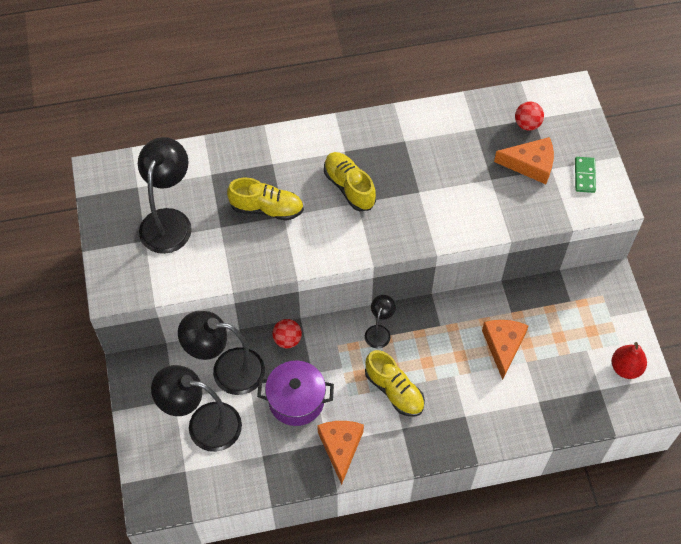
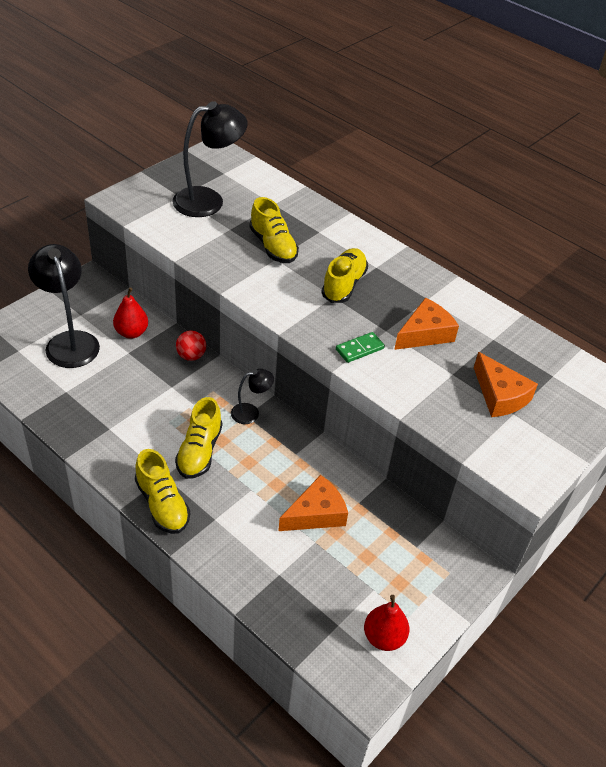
camera: 50 degrees right, 15 degrees down
black lamp [178,311,265,395] -> red pear [113,287,148,339]
purple pot [257,360,334,426] -> none
orange cheese [317,421,364,485] -> orange cheese moved to [394,298,459,350]
red ball [515,102,544,131] -> none
green domino [575,157,596,193] -> green domino moved to [336,332,385,363]
none -> yellow shoe [135,449,190,534]

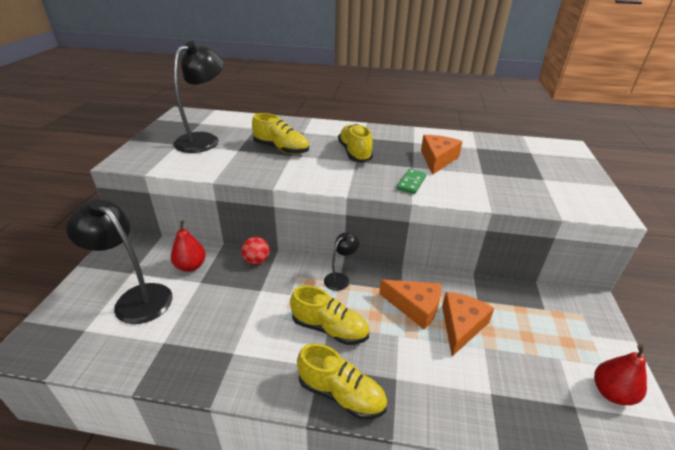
camera: 30 degrees left, 10 degrees down
yellow shoe [175,397,222,479] -> yellow shoe turned 45 degrees counterclockwise [290,285,369,345]
orange cheese [474,352,538,417] -> orange cheese moved to [379,280,442,330]

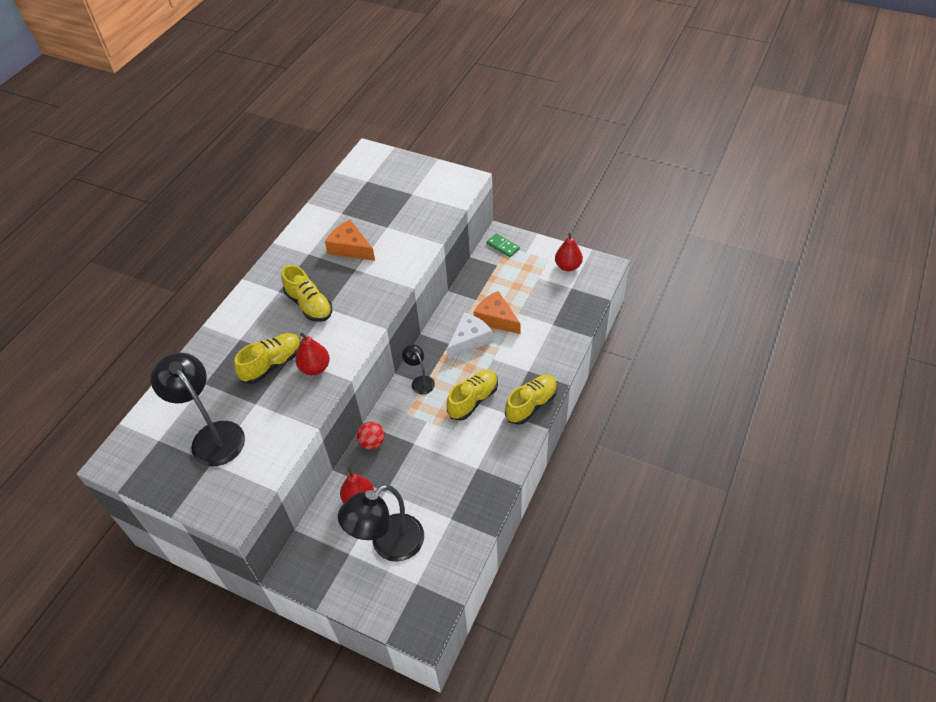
camera: 70 degrees left, 15 degrees up
yellow shoe [338,124,373,162] -> yellow shoe turned 135 degrees counterclockwise [281,265,332,322]
orange cheese [379,280,442,330] -> white cheese [447,312,493,359]
green domino [397,169,426,194] -> green domino moved to [487,233,520,257]
none -> red pear [295,333,330,375]

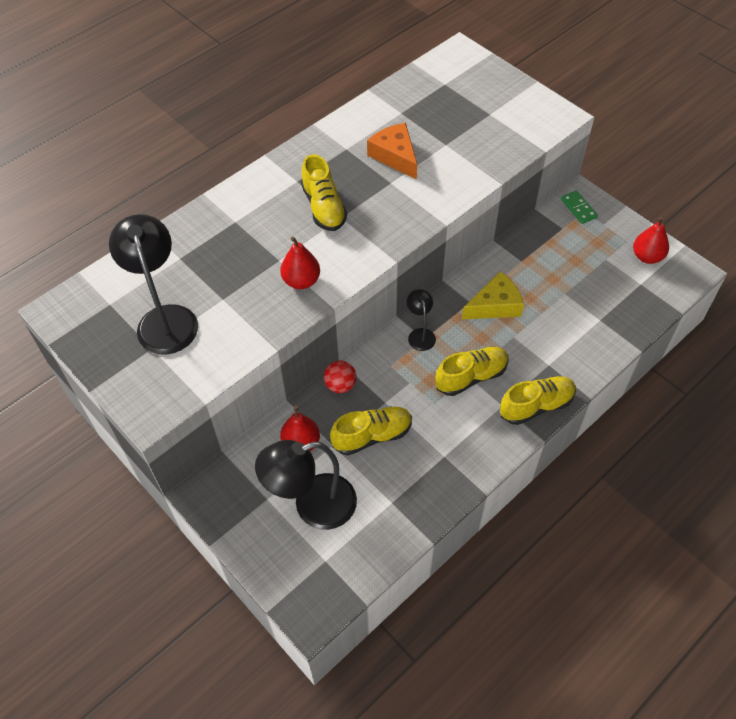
camera: 20 degrees right, 5 degrees up
yellow shoe [234,333,301,384] -> yellow shoe moved to [330,406,412,455]
white cheese [447,312,493,359] -> yellow cheese [462,272,524,319]
orange cheese [474,291,521,334] -> none

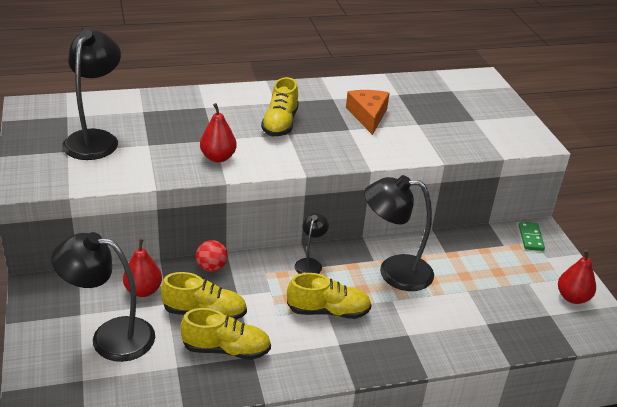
camera: 25 degrees right, 20 degrees down
yellow cheese [462,272,524,319] -> black lamp [364,175,434,291]
yellow shoe [500,376,576,425] -> yellow shoe moved to [181,308,271,360]

